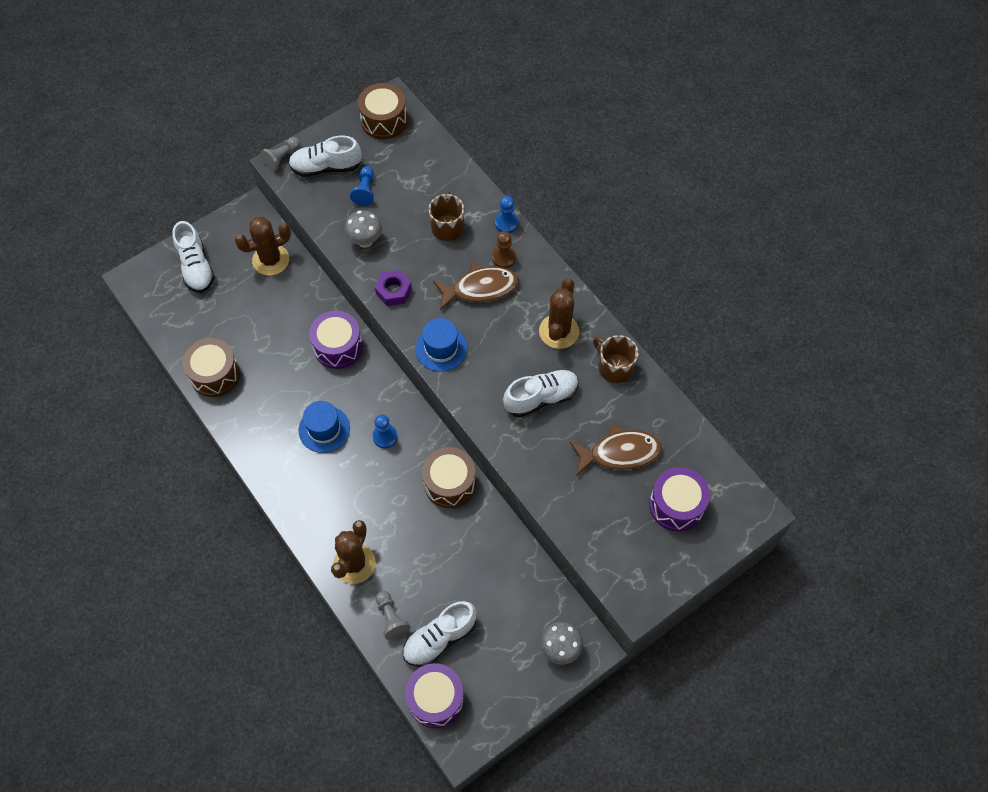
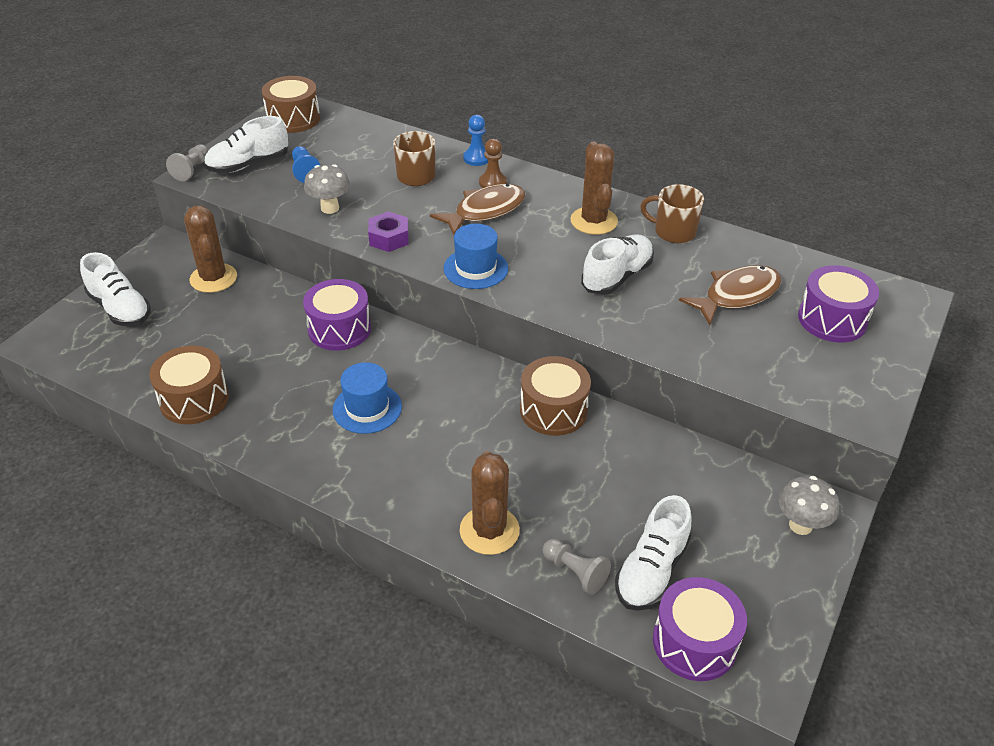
camera: 25 degrees left, 20 degrees down
brown cactus [235,217,291,276] -> brown cactus turned 60 degrees counterclockwise [184,205,237,293]
blue pawn [373,415,398,448] -> none

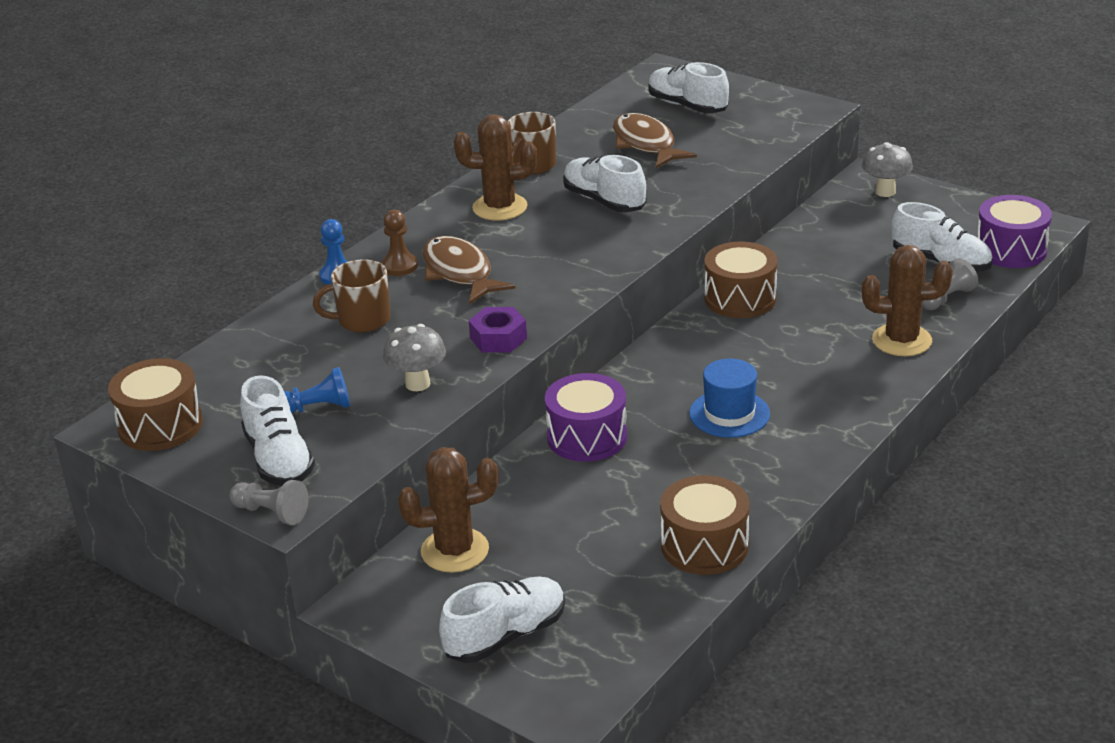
camera: 80 degrees left, 10 degrees down
blue hat [444,224,508,289] -> none
purple drum [798,265,879,342] -> white shoe [648,62,729,113]

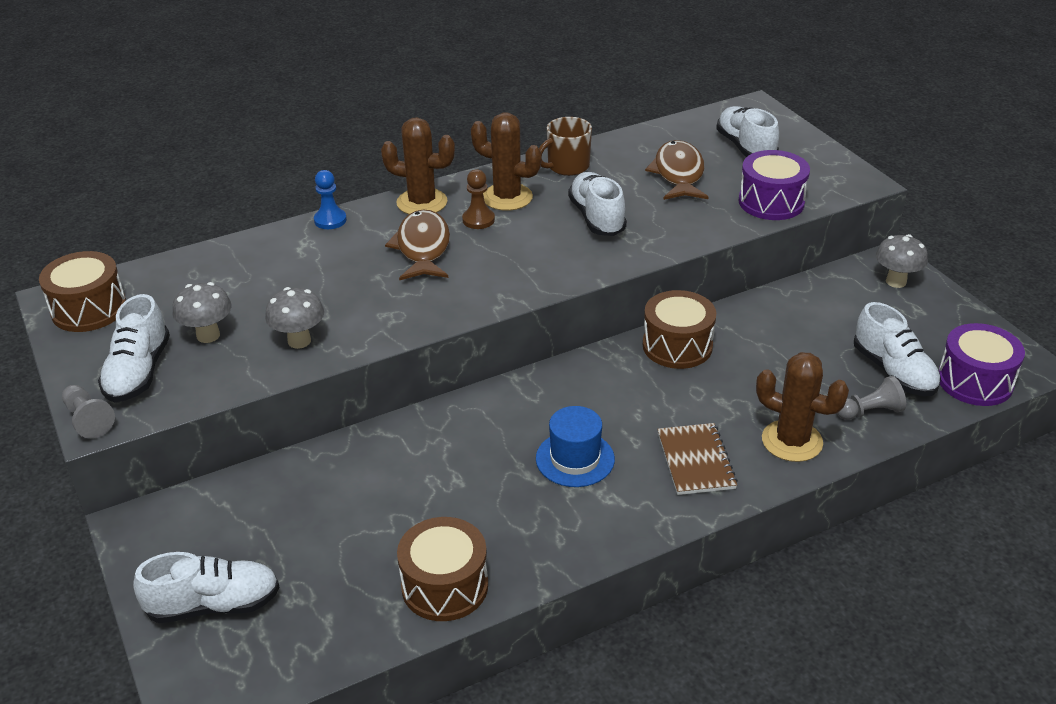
camera: 25 degrees right, 5 degrees up
blue pawn [284,367,350,414] -> grey mushroom [173,282,232,343]
brown mug [313,259,391,332] -> none
brown pawn [381,210,418,276] -> brown pawn moved to [462,169,495,229]
brown cactus [398,447,498,573] -> brown cactus moved to [381,117,455,214]
purple nut [469,307,527,353] -> none
purple drum [545,373,627,462] -> purple drum moved to [739,150,810,220]
none -> brown notebook [658,423,738,495]

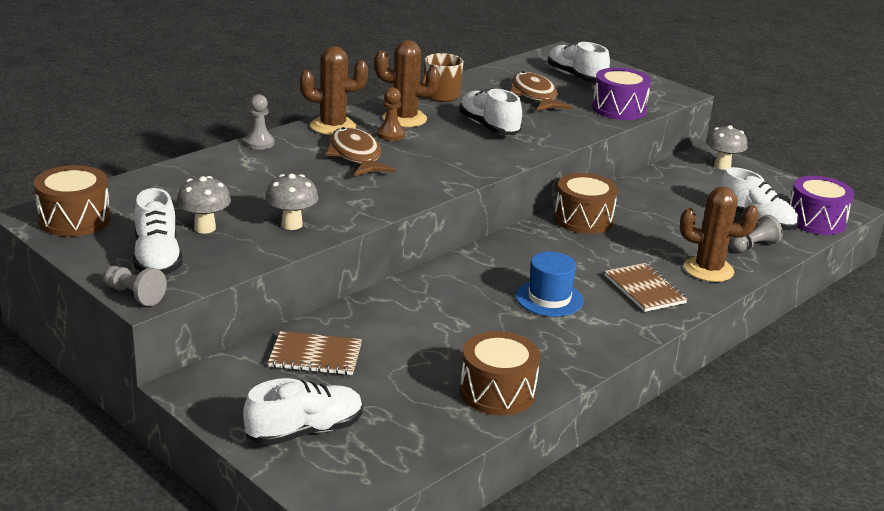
camera: 20 degrees left, 10 degrees down
blue pawn [314,170,347,229] -> grey pawn [245,94,274,150]
none -> brown notebook [268,331,362,375]

